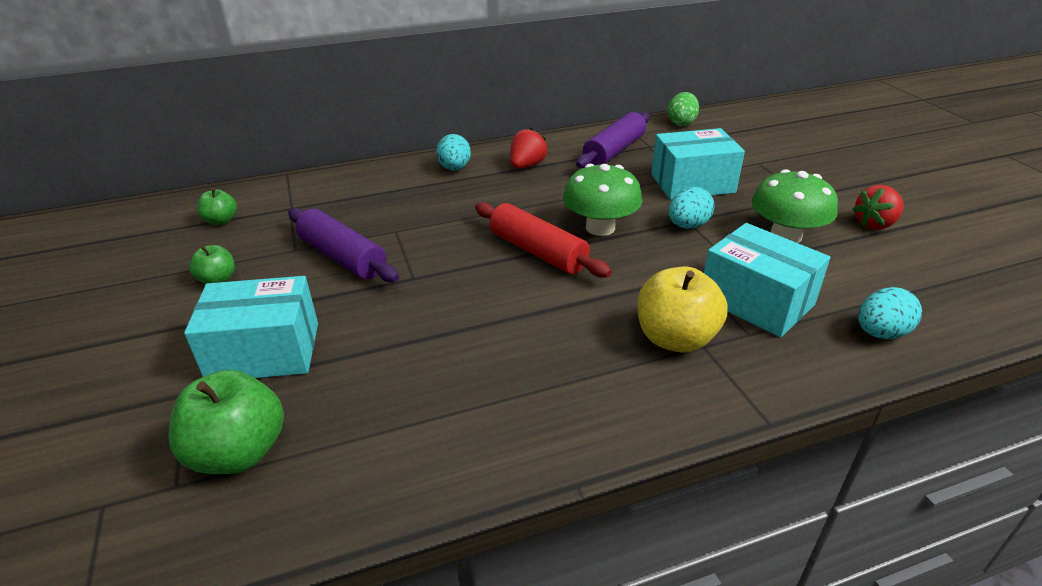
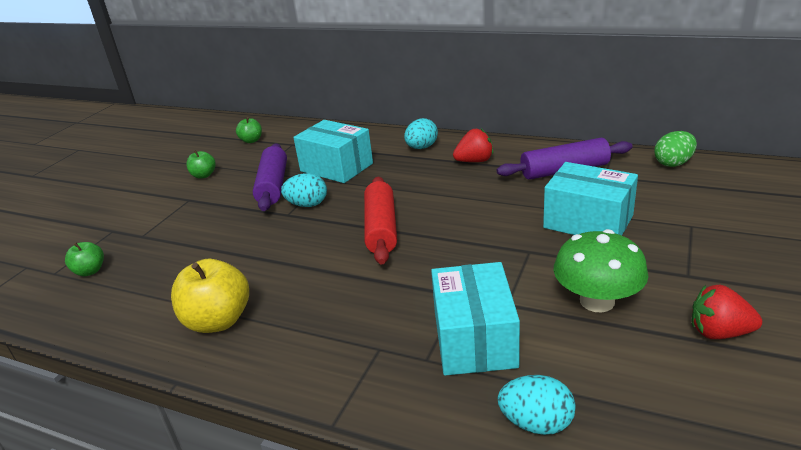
camera: 45 degrees right, 5 degrees down
green apple [168,370,284,474] -> green apple [65,242,104,276], size x0.55
turquoise box [184,276,318,378] -> turquoise box moved to [293,120,373,183]
green mushroom [563,164,642,236] -> none
yellow apple [638,266,728,353] -> yellow apple moved to [171,259,249,333]
turquoise egg [669,187,714,228] -> turquoise egg moved to [281,173,327,207]

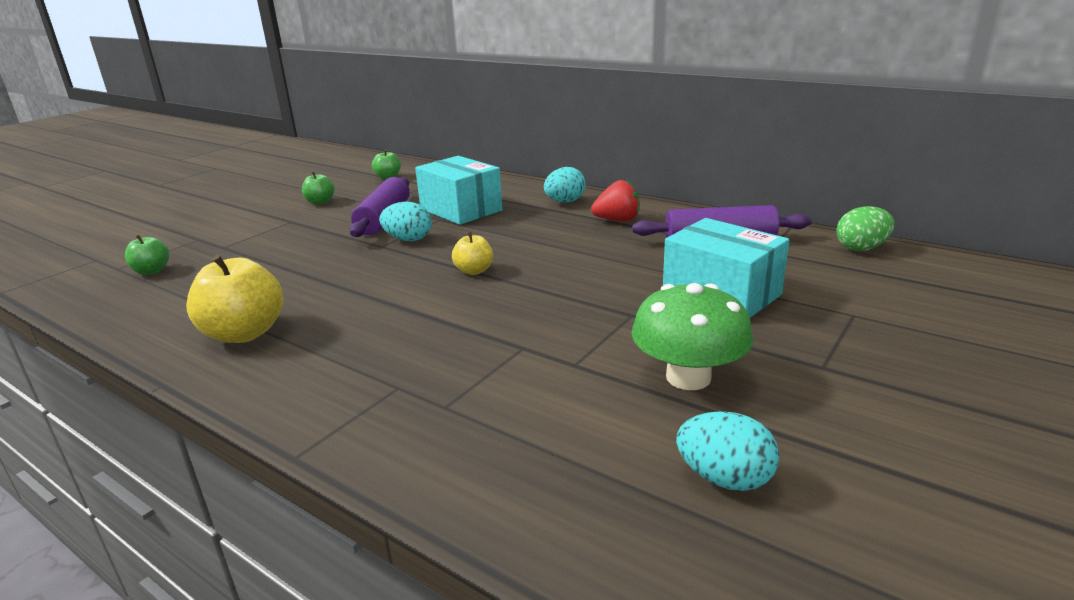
camera: 10 degrees right, 5 degrees down
red rolling pin [364,177,397,264] -> yellow apple [452,232,493,275]
turquoise box [431,262,520,376] -> none
turquoise egg [497,375,575,435] -> turquoise egg moved to [676,411,779,491]
red strawberry [692,285,762,339] -> none

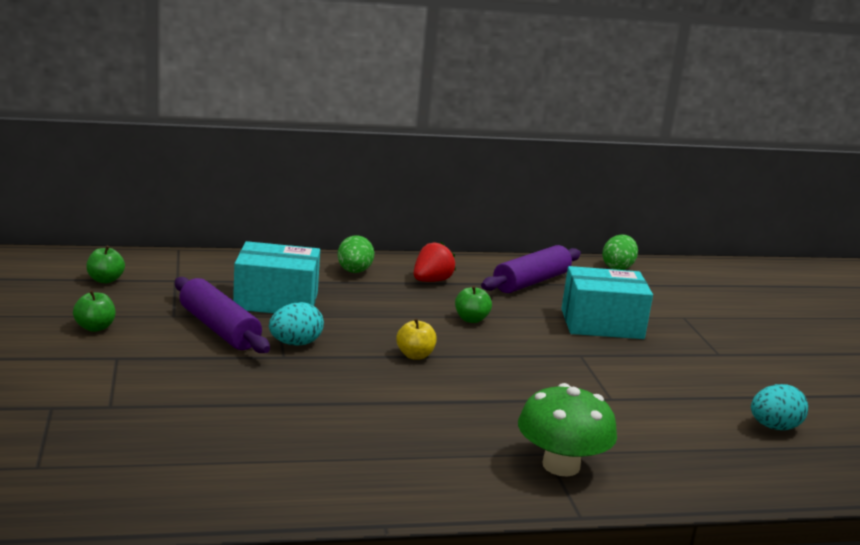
camera: 50 degrees left, 5 degrees down
green apple [125,235,169,275] -> green apple moved to [455,286,492,323]
yellow apple [186,255,283,343] -> none
turquoise egg [544,167,586,203] -> green egg [337,236,374,273]
green mushroom [631,283,753,390] -> green mushroom moved to [518,383,617,477]

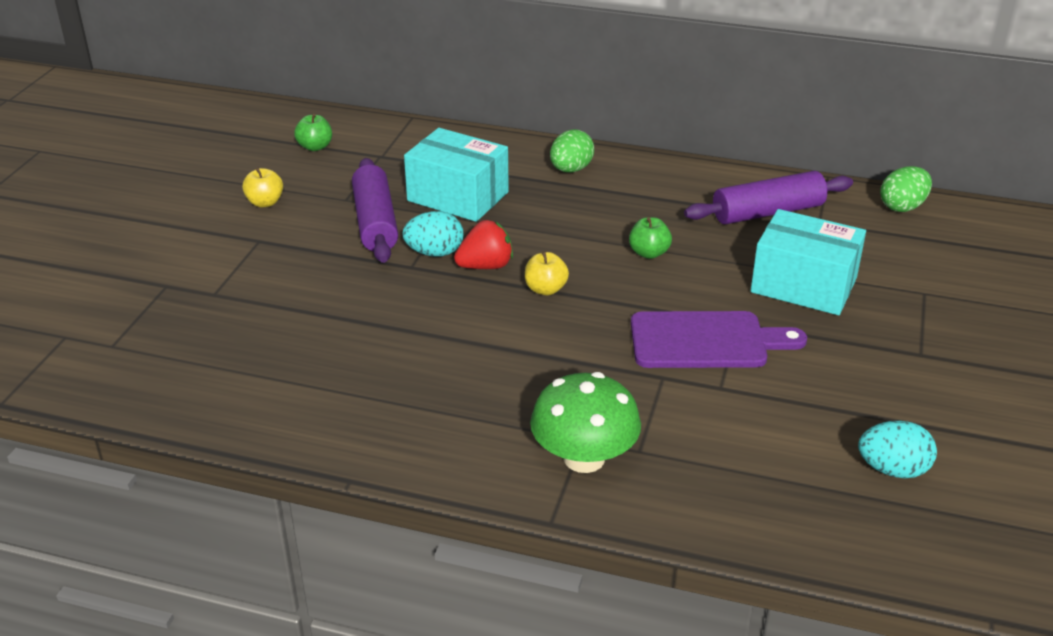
camera: 30 degrees right, 15 degrees up
green apple [73,290,115,332] -> yellow apple [242,167,283,207]
red strawberry [414,242,456,282] -> red strawberry moved to [454,220,513,269]
none -> purple cutting board [631,311,807,368]

